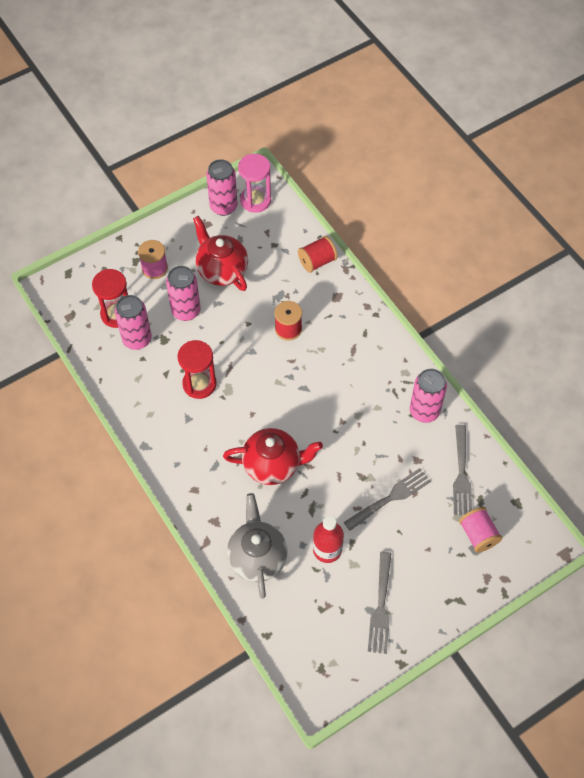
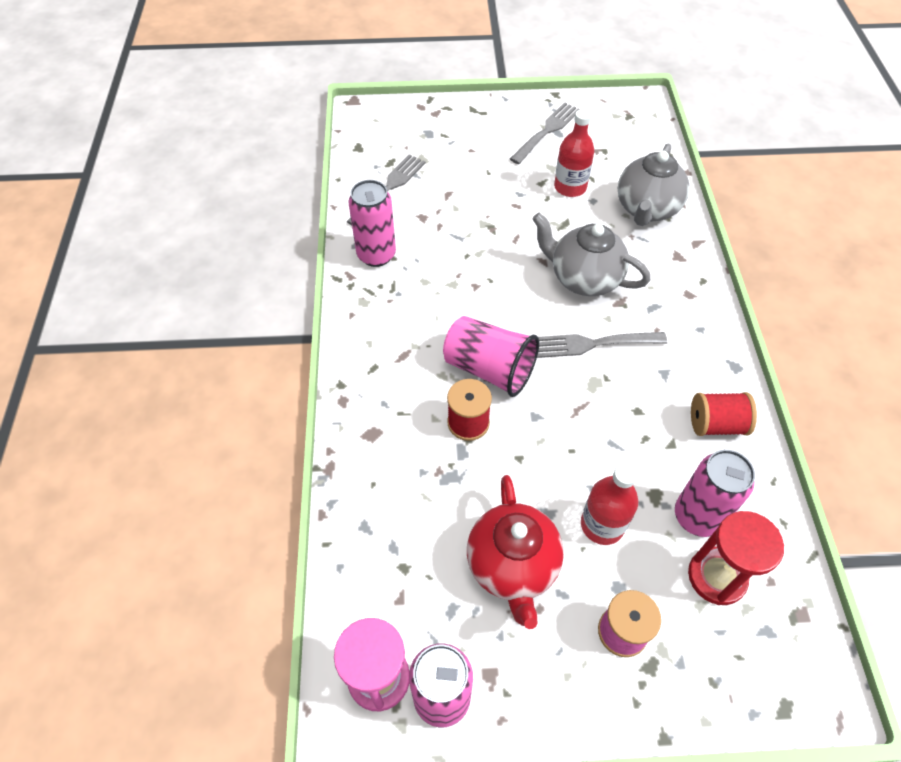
camera: 150 degrees left, 5 degrees down
pink can [166,266,201,321] -> red bottle [581,464,638,545]
red hourglass [178,340,217,399] -> none
red teapot [223,428,323,485] -> grey teapot [532,213,650,296]
red spool [298,236,338,273] -> red spool moved to [691,392,757,436]
grey fork [343,468,431,531] -> grey fork moved to [537,332,667,358]
pink spool [459,507,502,553] -> none
none -> pink cup [443,316,539,397]

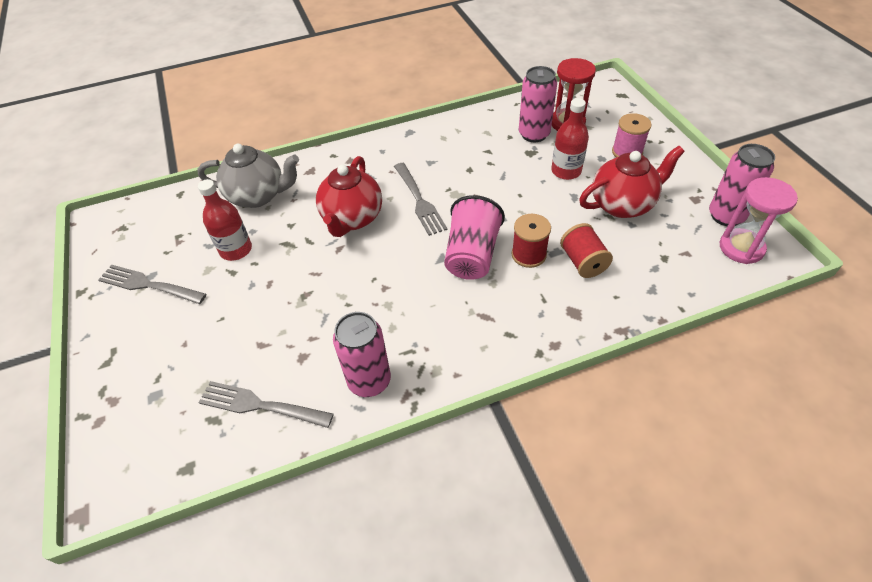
camera: 105 degrees left, 5 degrees down
grey teapot [532,213,650,296] -> red teapot [316,156,382,237]
red spool [691,392,757,436] -> red spool moved to [560,223,613,278]

